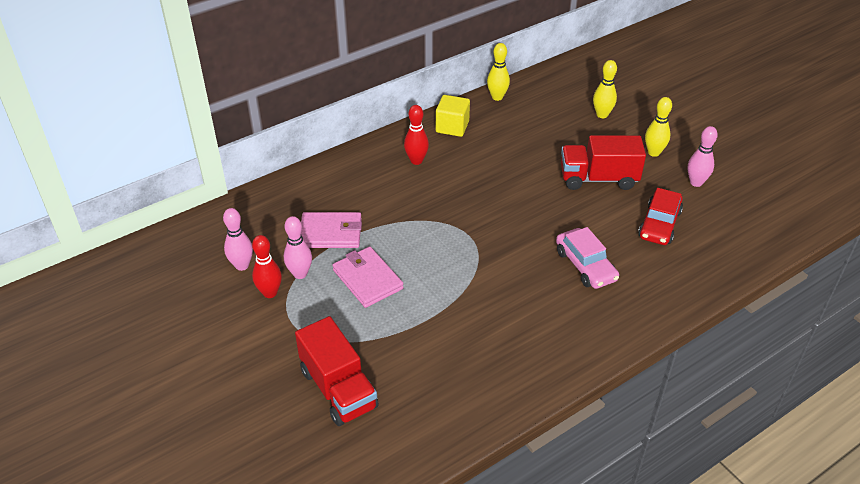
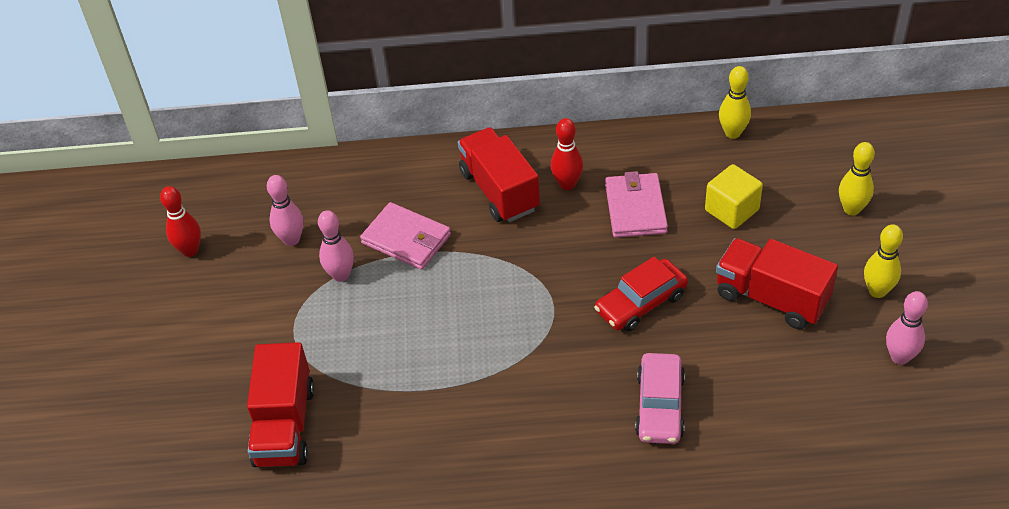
camera: 35 degrees right, 5 degrees up
red bowling pin [252,235,282,298] -> red bowling pin moved to [160,186,201,257]
pink wallet [332,247,404,308] -> pink wallet moved to [605,171,668,238]
yellow cube [436,95,470,137] -> yellow cube moved to [705,164,763,229]
red car [638,188,683,245] -> red car moved to [594,257,688,331]
none -> red truck [458,127,540,222]

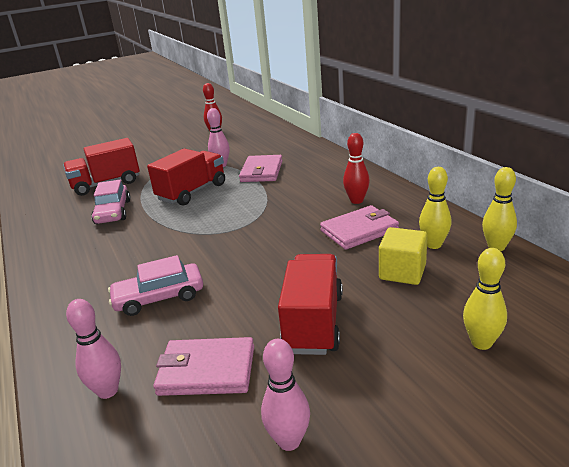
camera: 65 degrees right, 20 degrees down
pink bowling pin [267,175,303,246] -> pink bowling pin moved to [66,299,121,399]
red truck [458,127,540,222] -> red truck moved to [147,148,225,206]
red car [594,257,688,331] -> none
yellow bowling pin [864,224,903,298] -> yellow bowling pin moved to [419,167,452,249]
none -> pink car [91,180,131,224]
none -> pink wallet [154,337,254,396]

